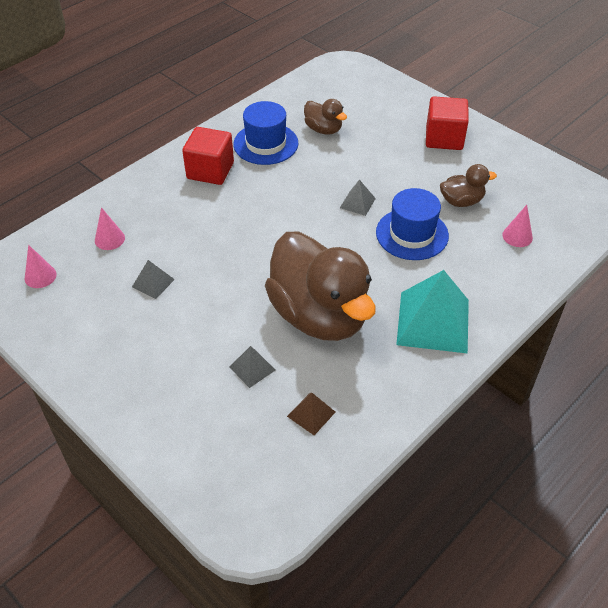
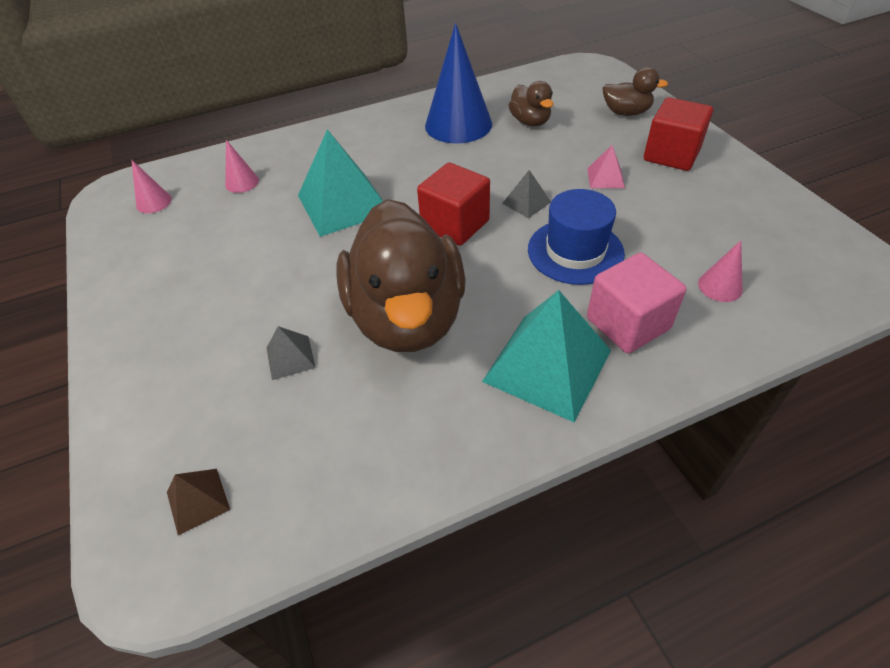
camera: 25 degrees right, 0 degrees up
grey pyramid [132,260,175,299] -> none
red cube [182,127,234,185] -> red cube moved to [417,163,490,246]
blue hat [233,101,298,165] -> blue cone [425,23,492,143]
brown pyramid [287,392,335,435] -> brown pyramid moved to [167,469,230,535]
brown duck [440,164,497,207] -> brown duck moved to [603,67,668,116]
none -> turquoise pyramid [298,129,383,237]
none -> pink pyramid [587,145,625,188]
none -> pink cube [587,253,686,354]

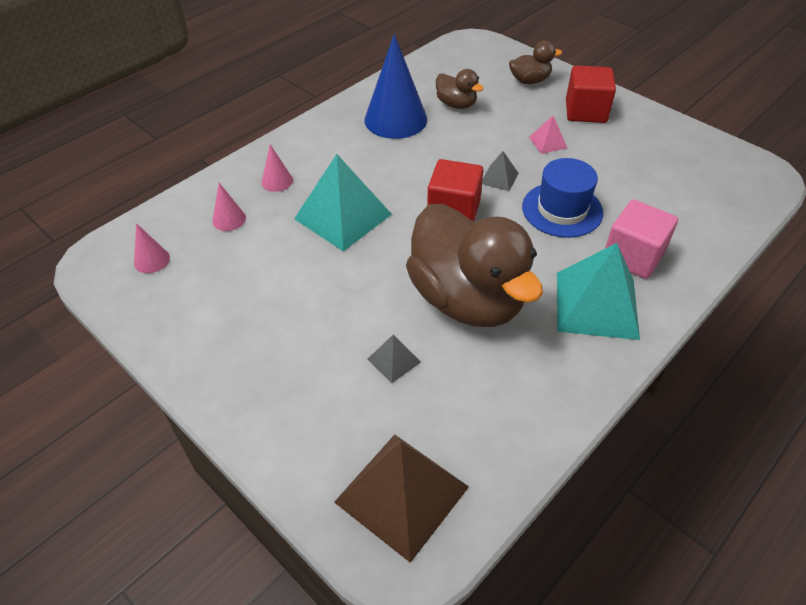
camera: 25 degrees left, 0 degrees up
brown pyramid [167,469,230,535] -> brown pyramid [334,435,469,563], size x2.16
pink cone [698,240,743,302] -> pink cone moved to [261,144,293,192]

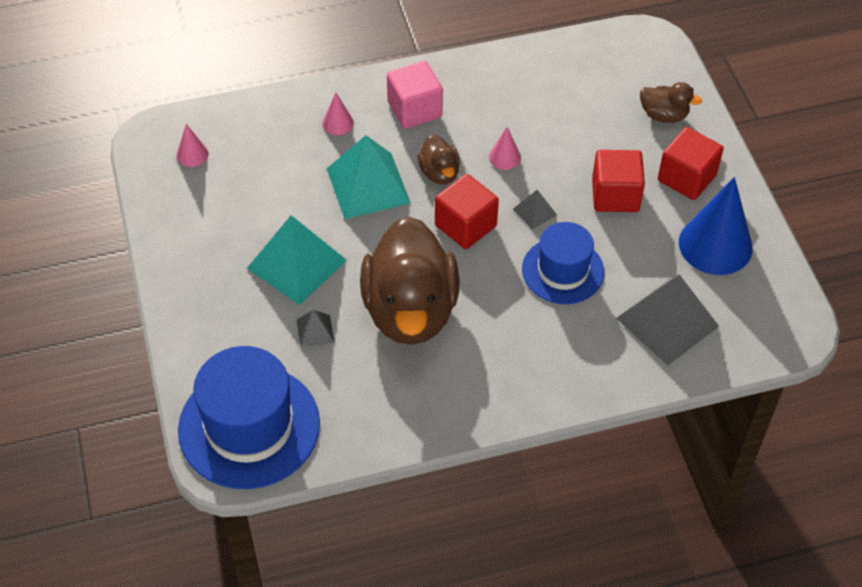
camera: 30 degrees right, 5 degrees up
pink cone [212,183,246,231] -> pink cone moved to [489,127,521,170]
brown pyramid [334,435,469,563] -> blue hat [178,346,320,489]
blue cone [365,34,427,139] -> blue cone moved to [679,177,753,275]
brown duck [436,69,484,109] -> brown duck moved to [418,134,460,184]
pink pyramid [529,116,567,154] -> red cube [592,150,645,212]
turquoise pyramid [557,243,640,340] -> turquoise pyramid moved to [247,215,347,305]
pink cube [605,200,678,279] -> pink cube moved to [387,61,443,129]
none -> grey pyramid [616,274,719,365]

